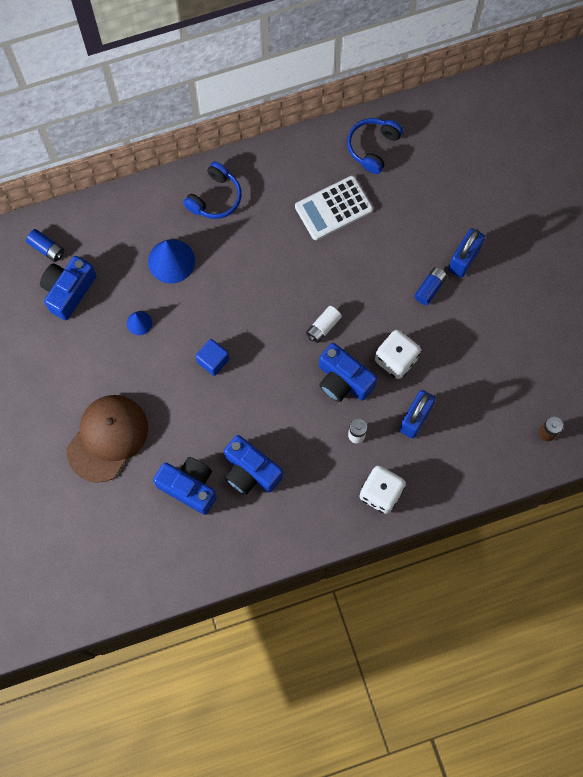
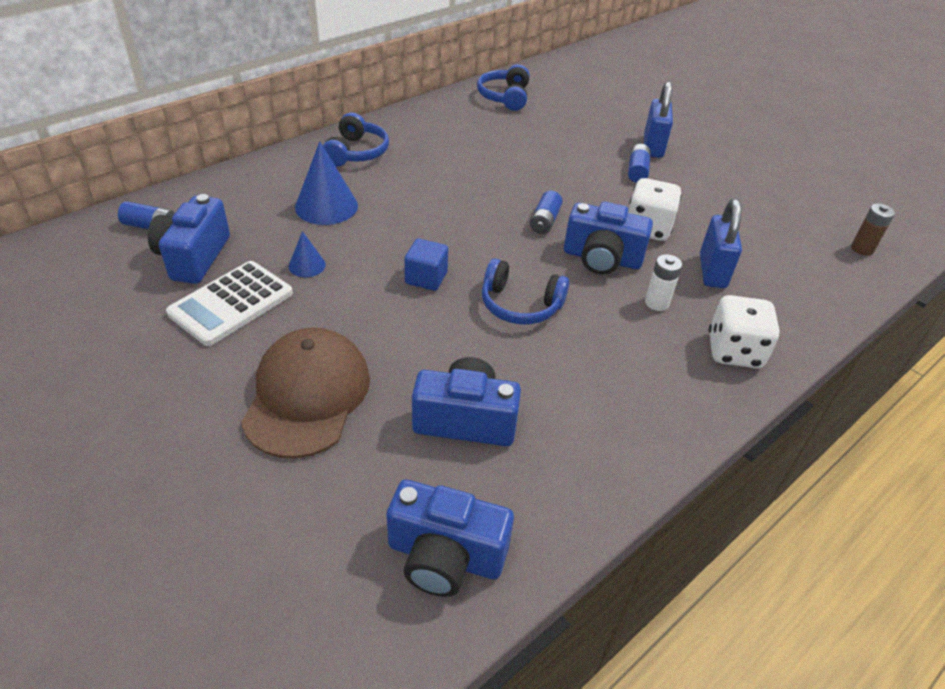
camera: 25 degrees left, 30 degrees down
blue camera [224,435,283,495] -> blue camera moved to [387,480,514,597]
white calculator [295,176,373,240] -> white calculator moved to [166,261,293,346]
white battery [306,306,342,343] -> blue battery [530,191,563,234]
none -> blue headphones [482,258,569,324]

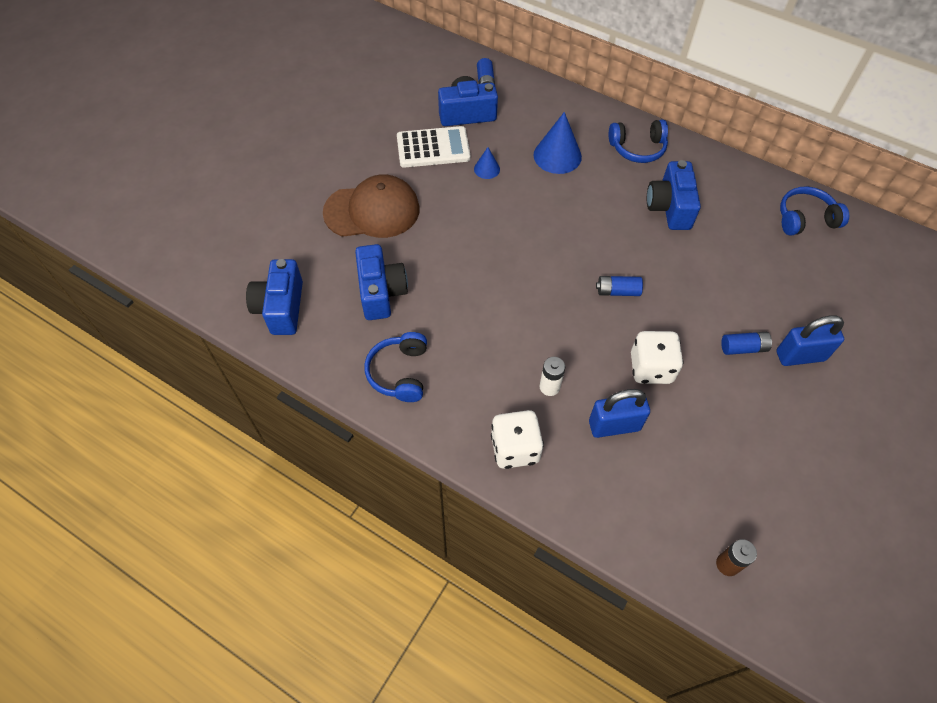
camera: 75 degrees right, 15 degrees up
white calculator [166,261,293,346] -> white calculator turned 150 degrees clockwise [397,126,471,168]
blue cube [404,239,448,291] -> none
blue headphones [482,258,569,324] -> blue headphones moved to [364,332,427,402]
blue camera [564,202,653,274] -> blue camera moved to [647,160,701,230]

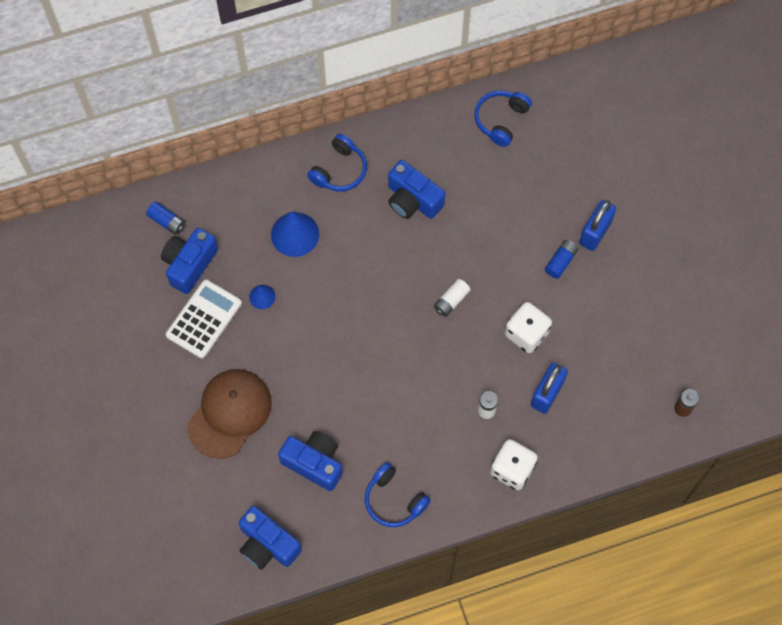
camera: 50 degrees left, 10 degrees up
blue battery [596,276,643,296] -> white battery [434,279,470,317]

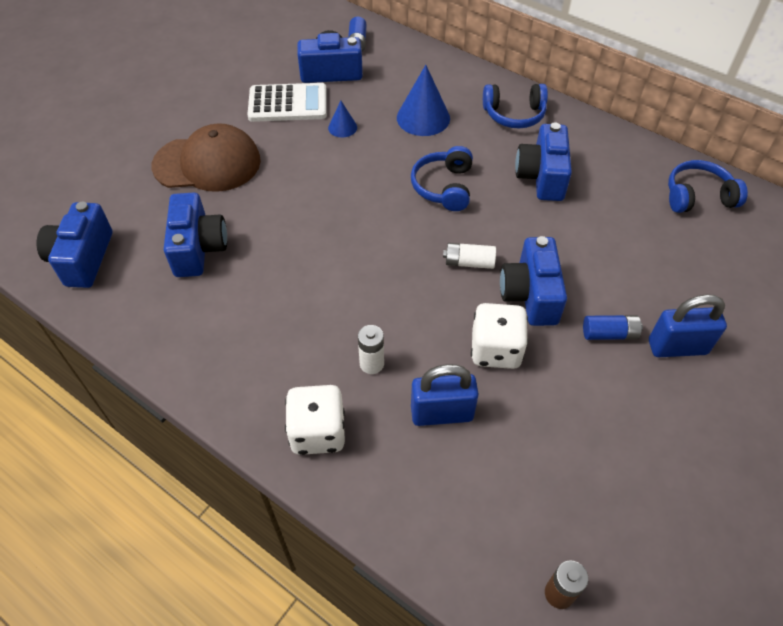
camera: 55 degrees right, 15 degrees down
blue headphones [365,462,431,527] -> blue headphones moved to [411,146,473,211]
none -> blue camera [500,236,567,326]

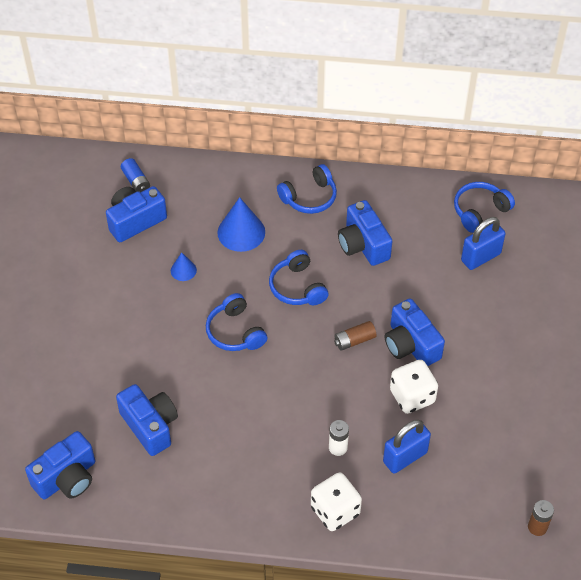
camera: 30 degrees left, 0 degrees up
blue camera [37,202,113,288] -> blue camera turned 105 degrees counterclockwise [25,431,95,499]
brown cap [152,123,261,192] -> none
white calculator [247,83,327,122] -> none
white battery [443,243,496,269] -> brown battery [334,321,376,351]
blue battery [583,315,643,340] -> none
blue padlock [649,294,727,357] -> blue padlock moved to [461,217,506,270]
none -> blue headphones [206,293,267,351]

